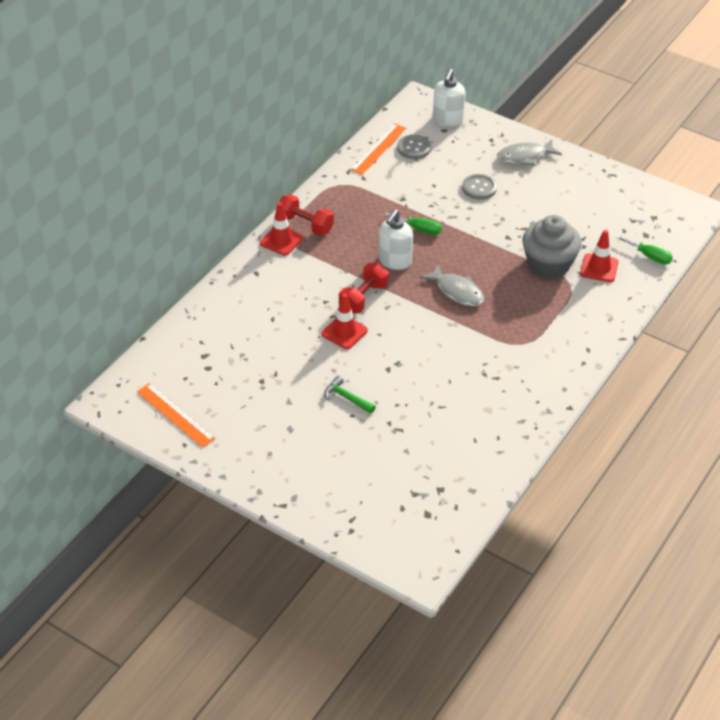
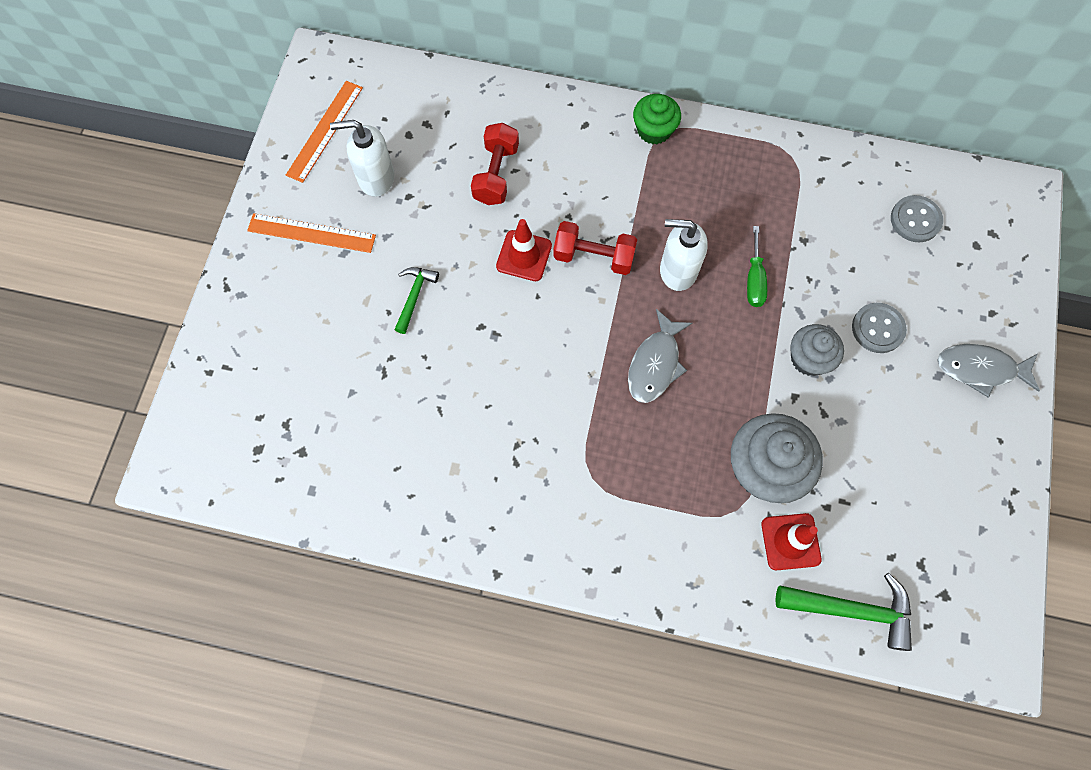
camera: 70 degrees right, 25 degrees up
red traffic cone [260,202,303,256] -> green cupcake [633,94,681,144]
red dumbbell [279,194,334,236] -> red dumbbell moved to [471,123,519,205]
orange ruler [351,124,406,175] -> orange ruler moved to [247,213,376,253]
white soap dispenser [433,69,466,127] -> white soap dispenser moved to [330,120,394,197]
grey fish [497,139,562,166] -> grey fish turned 45 degrees counterclockwise [937,344,1040,397]
green screwdriver [615,235,673,265] -> green hammer [775,573,912,651]
none -> grey cupcake [790,324,844,376]

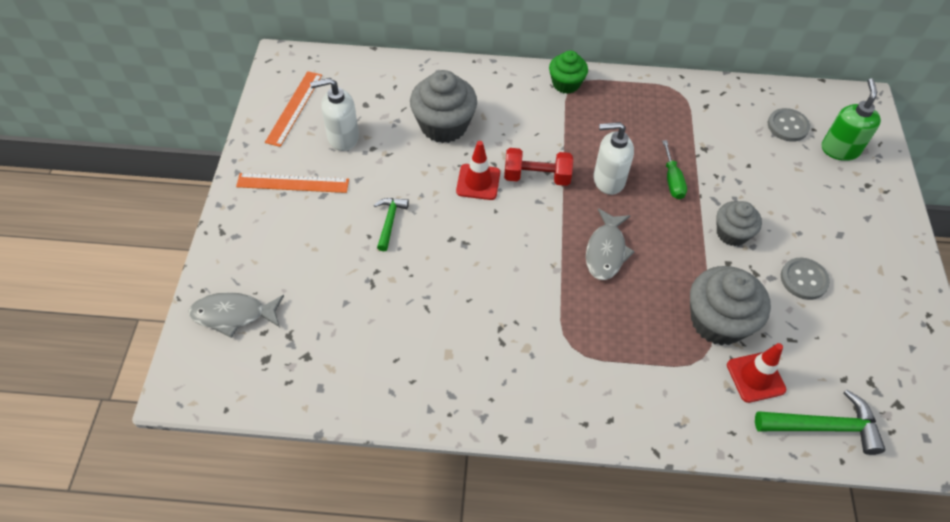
camera: 10 degrees left, 15 degrees down
red dumbbell [471,123,519,205] -> grey cupcake [410,70,477,143]
grey button [852,303,907,353] -> grey button moved to [781,257,830,300]
grey fish [937,344,1040,397] -> grey fish moved to [189,292,284,338]
none -> green soap dispenser [822,79,881,161]

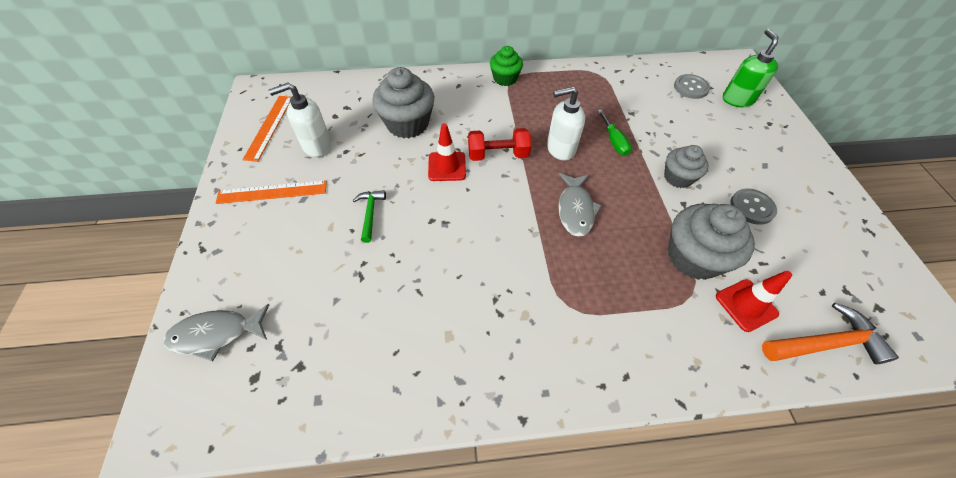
camera: 10 degrees left, 0 degrees up
green hammer [755,390,885,455] -> orange hammer [762,303,899,364]

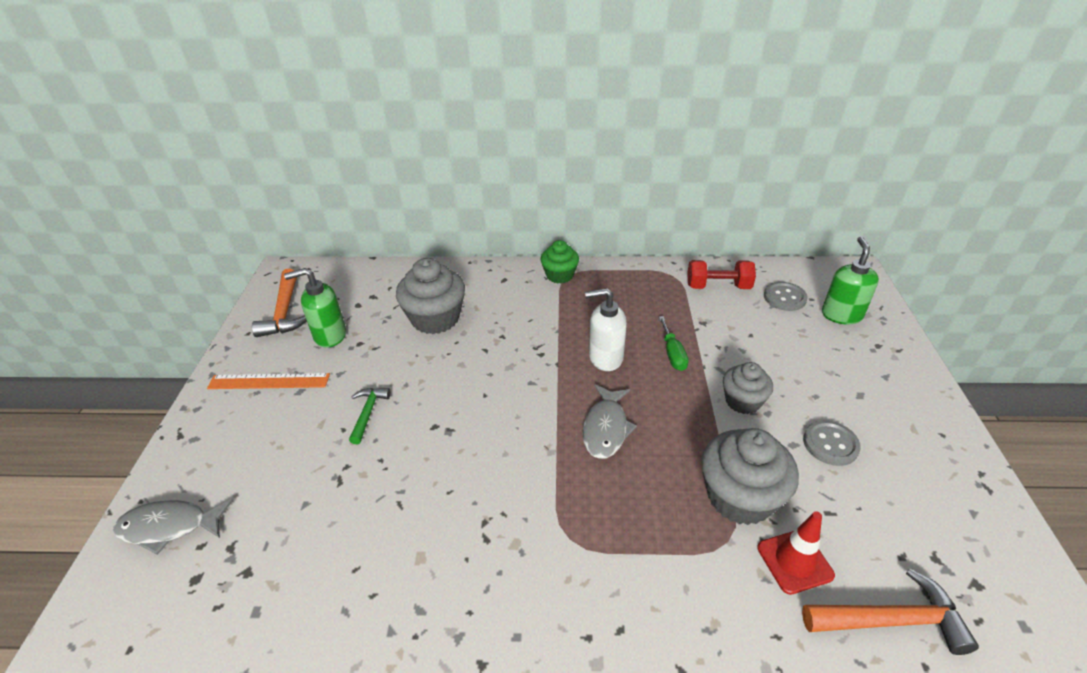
camera: 10 degrees right, 15 degrees down
orange ruler [242,96,291,162] -> orange hammer [252,269,307,337]
white soap dispenser [268,83,331,157] -> green soap dispenser [284,268,346,348]
red traffic cone [428,123,466,181] -> none
red dumbbell [468,128,531,161] -> red dumbbell moved to [687,260,756,289]

